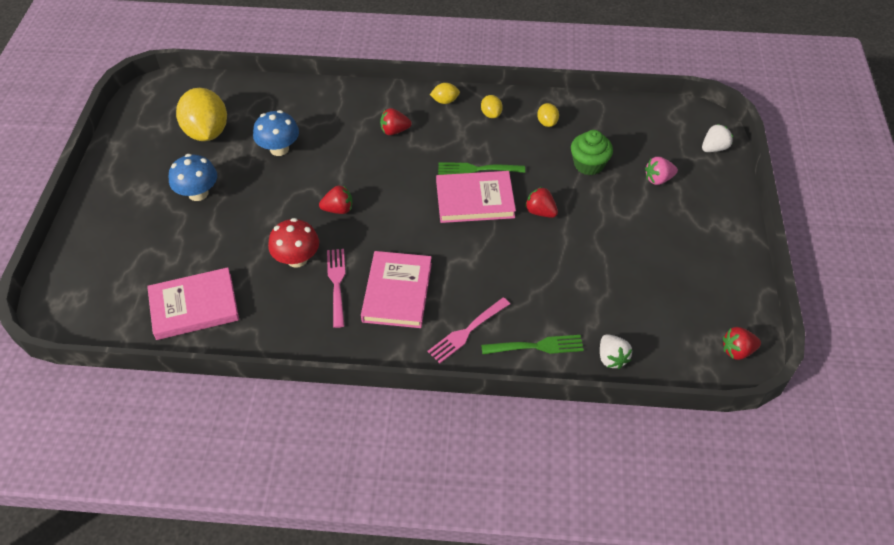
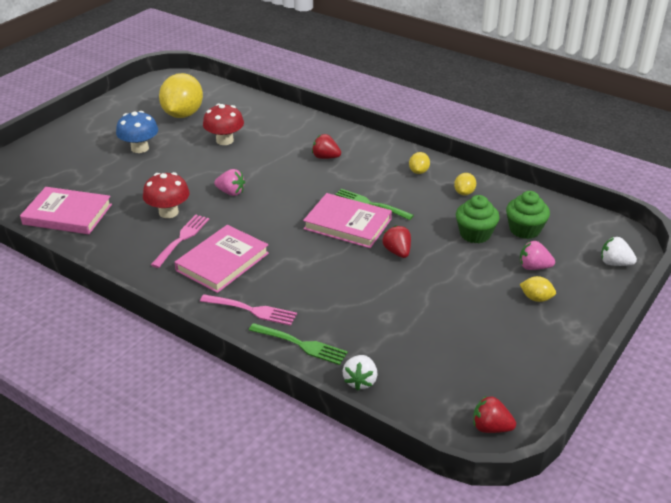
camera: 30 degrees right, 15 degrees down
blue mushroom [253,110,299,156] -> red mushroom [203,104,244,145]
red strawberry [319,186,353,214] -> pink strawberry [214,169,245,196]
pink fork [428,297,510,363] -> pink fork turned 150 degrees counterclockwise [200,294,297,326]
yellow lemon [430,83,460,104] -> yellow lemon moved to [520,276,556,302]
white strawberry [702,124,733,152] -> white strawberry turned 150 degrees counterclockwise [601,237,637,266]
none -> green cupcake [506,191,550,239]

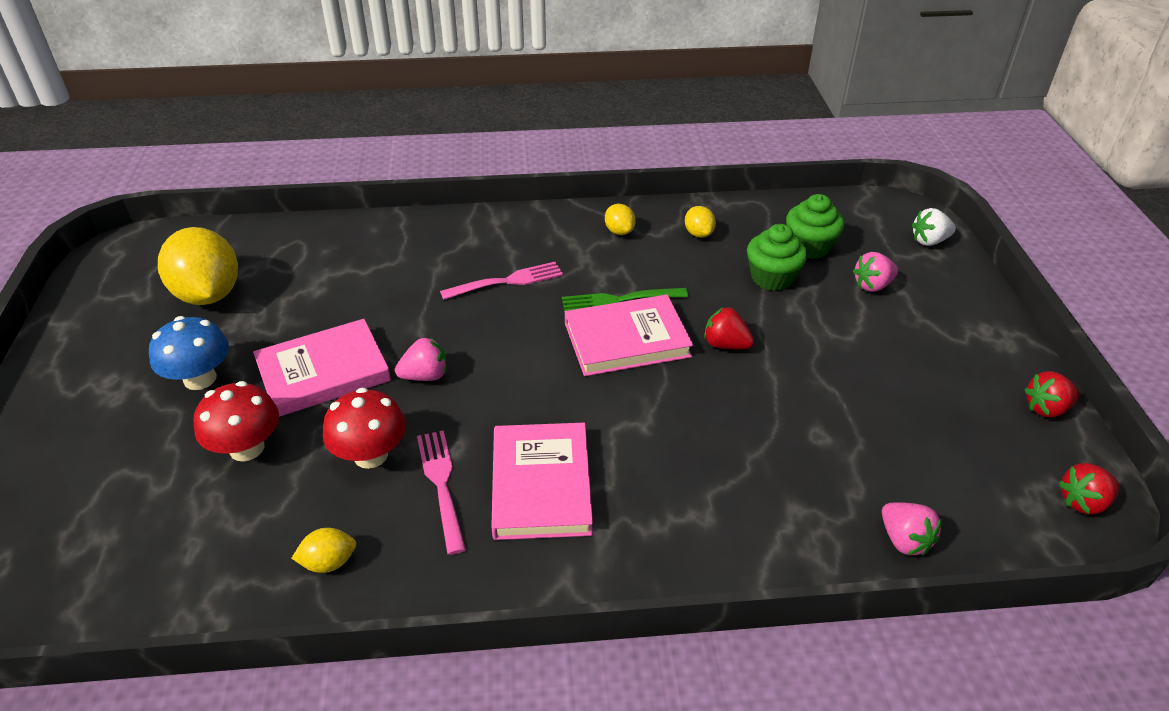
camera: 40 degrees left, 5 degrees up
pink book [20,187,112,234] -> pink book moved to [253,319,391,417]
pink fork [200,294,297,326] -> pink fork moved to [440,262,563,300]
red mushroom [203,104,244,145] -> red mushroom moved to [194,381,279,462]
green fork [249,323,348,365] -> none
red strawberry [312,134,341,159] -> red strawberry moved to [1024,371,1080,417]
white strawberry [343,355,378,391] -> pink strawberry [882,502,942,556]
yellow lemon [520,276,556,302] -> yellow lemon moved to [291,528,356,573]

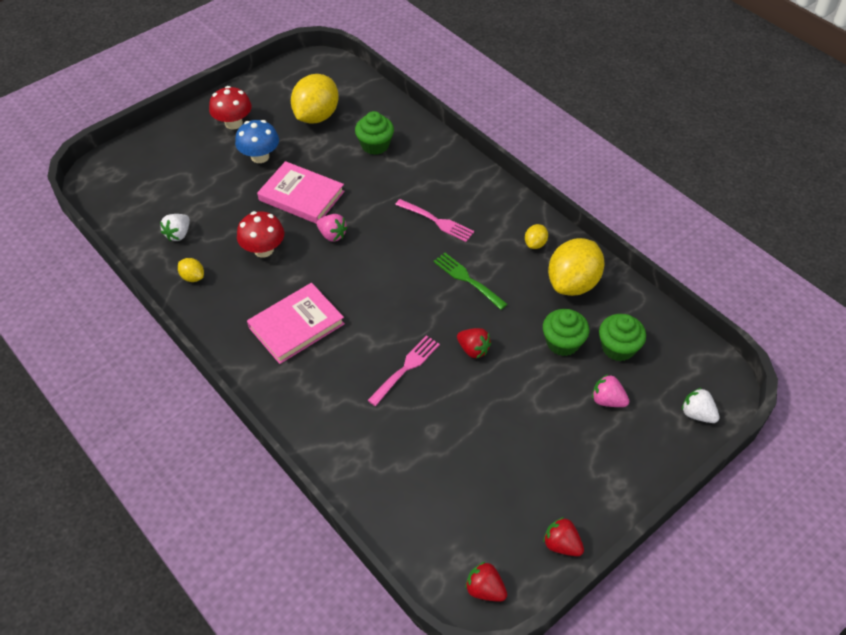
camera: 55 degrees right, 10 degrees up
red mushroom [194,381,279,462] -> red mushroom moved to [209,86,252,130]
pink fork [417,430,466,555] -> pink fork moved to [368,336,440,406]
pink book [565,295,693,376] -> none
yellow lemon [685,206,716,238] -> yellow lemon [548,238,605,296], size x2.23
red strawberry [704,307,754,349] -> red strawberry turned 135 degrees clockwise [457,328,491,359]
pink strawberry [882,502,942,556] -> none
none -> white strawberry [160,214,190,241]
none -> green cupcake [355,111,394,155]

